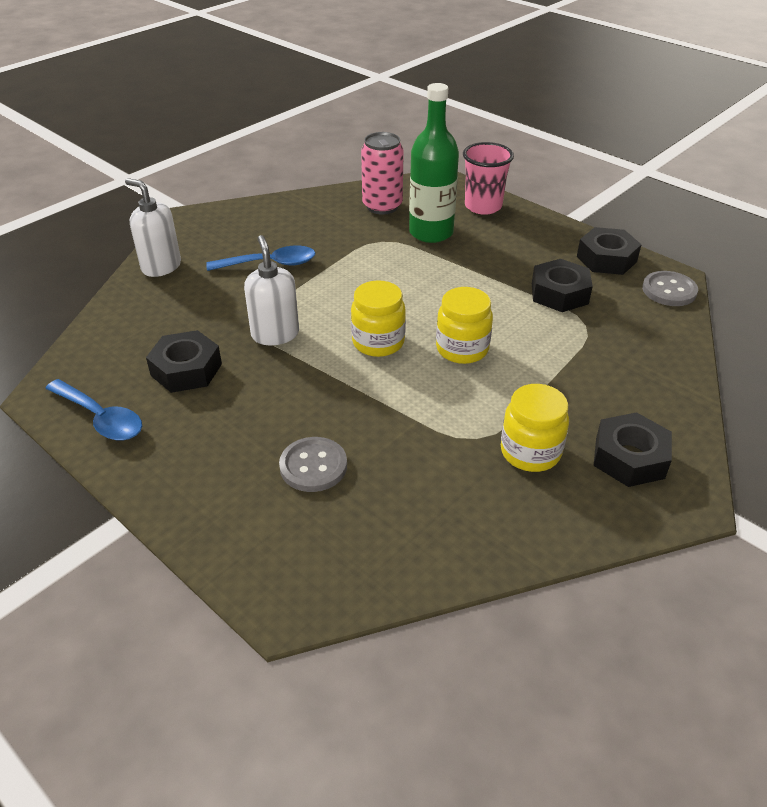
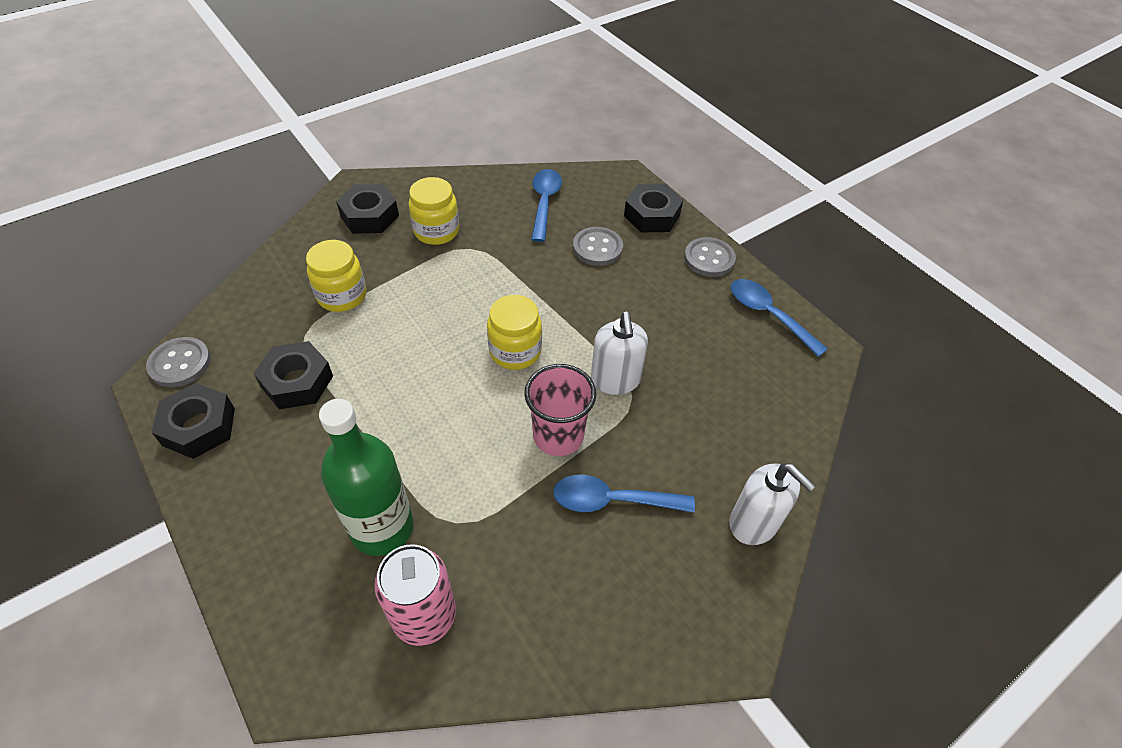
camera: 170 degrees left, 10 degrees up
black nut [146,330,222,393] -> black nut moved to [624,184,683,232]
yellow jar [436,287,493,364] -> yellow jar moved to [306,240,366,312]
pink cup [463,142,514,215] -> pink cup moved to [524,364,596,456]
none -> blue spoon [531,169,562,242]
none -> grey button [684,237,736,277]

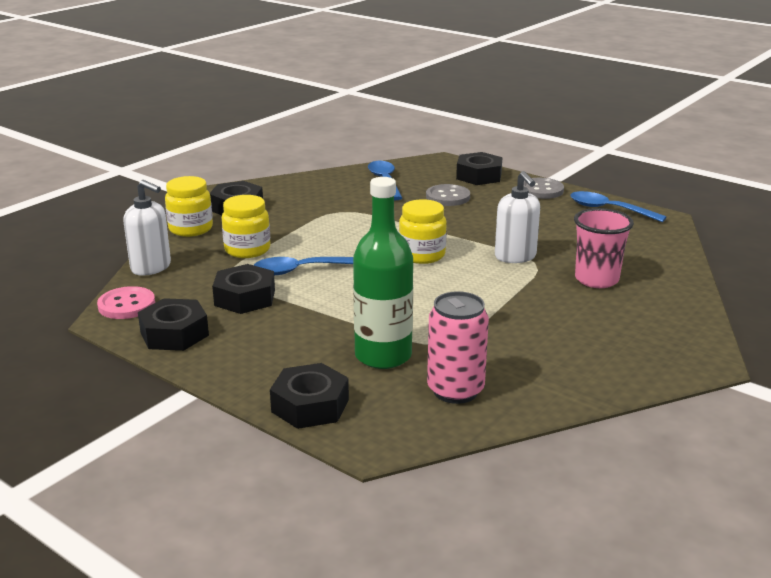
camera: 15 degrees left, 25 degrees down
grey button [146,337,211,387] -> pink button [97,286,155,319]
yellow jar [409,177,459,245] -> yellow jar moved to [165,176,213,237]
pink cup [524,364,596,456] -> pink cup moved to [574,208,634,288]
blue spoon [553,475,695,513] -> blue spoon moved to [254,257,353,275]
white soap dispenser [729,463,816,545] -> white soap dispenser moved to [123,180,171,276]
none -> black nut [270,363,349,429]

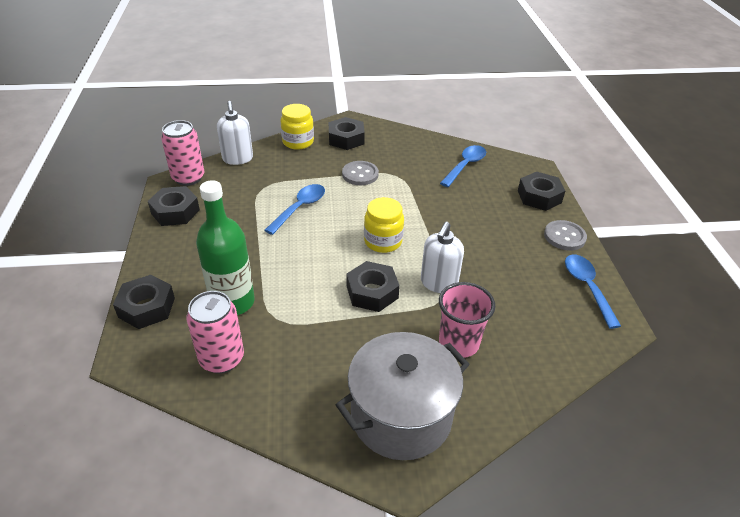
camera: 45 degrees right, 15 degrees up
pink button [97,286,155,319] -> pink can [161,120,204,186]
black nut [212,264,275,314] -> black nut moved to [347,261,400,312]
yellow jar [222,195,270,258] -> none
blue spoon [254,257,353,275] -> blue spoon turned 90 degrees clockwise [264,184,325,235]
grey button [426,184,470,206] -> grey button moved to [342,161,379,185]
none -> grey pot [336,332,470,460]

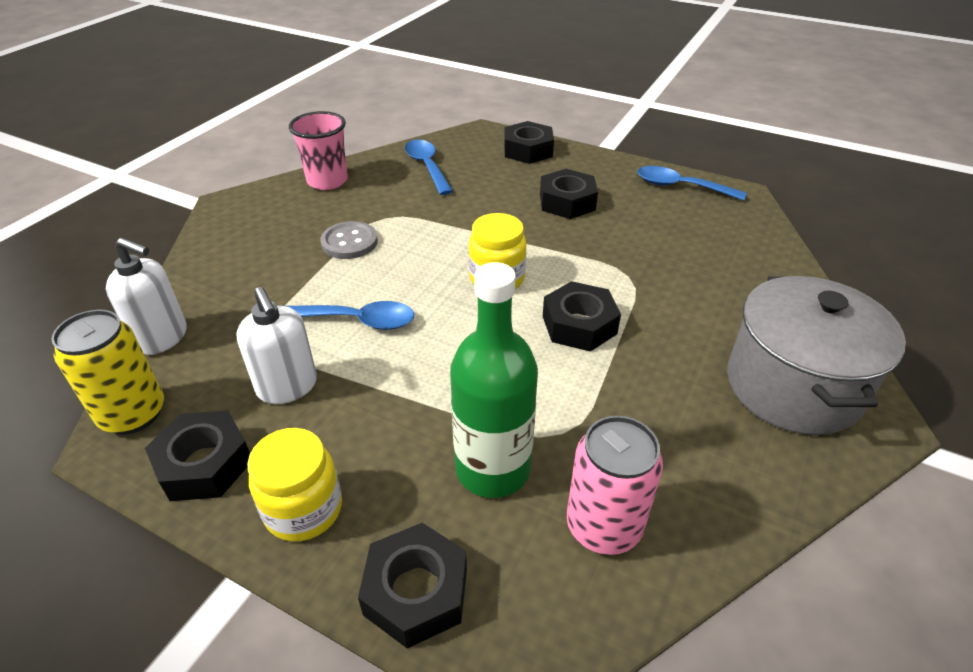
camera: 55 degrees left, 0 degrees up
pink can [161,120,204,186] -> yellow can [51,310,164,435]
blue spoon [264,184,325,235] -> blue spoon turned 120 degrees clockwise [286,301,414,330]
yellow jar [280,104,314,150] -> yellow jar moved to [247,428,342,542]
black nut [329,117,365,150] -> black nut moved to [540,169,598,219]
white soap dispenser [421,222,464,293] -> white soap dispenser moved to [236,287,317,404]
pink cup [439,282,495,358] -> pink cup moved to [289,111,348,190]
grey button [544,220,587,251] -> none

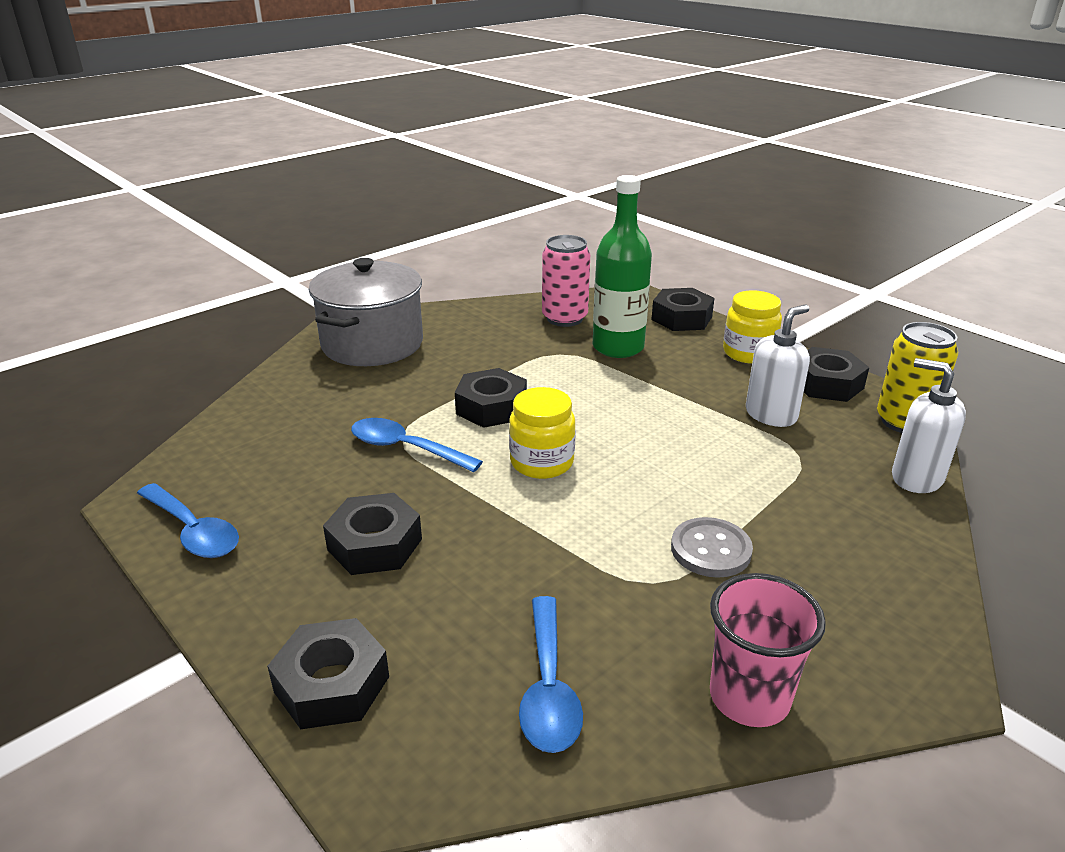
camera: 160 degrees left, 10 degrees down
white soap dispenser [236,287,317,404] -> white soap dispenser turned 60 degrees clockwise [746,305,810,427]
blue spoon [286,301,414,330] -> blue spoon moved to [351,418,483,472]

